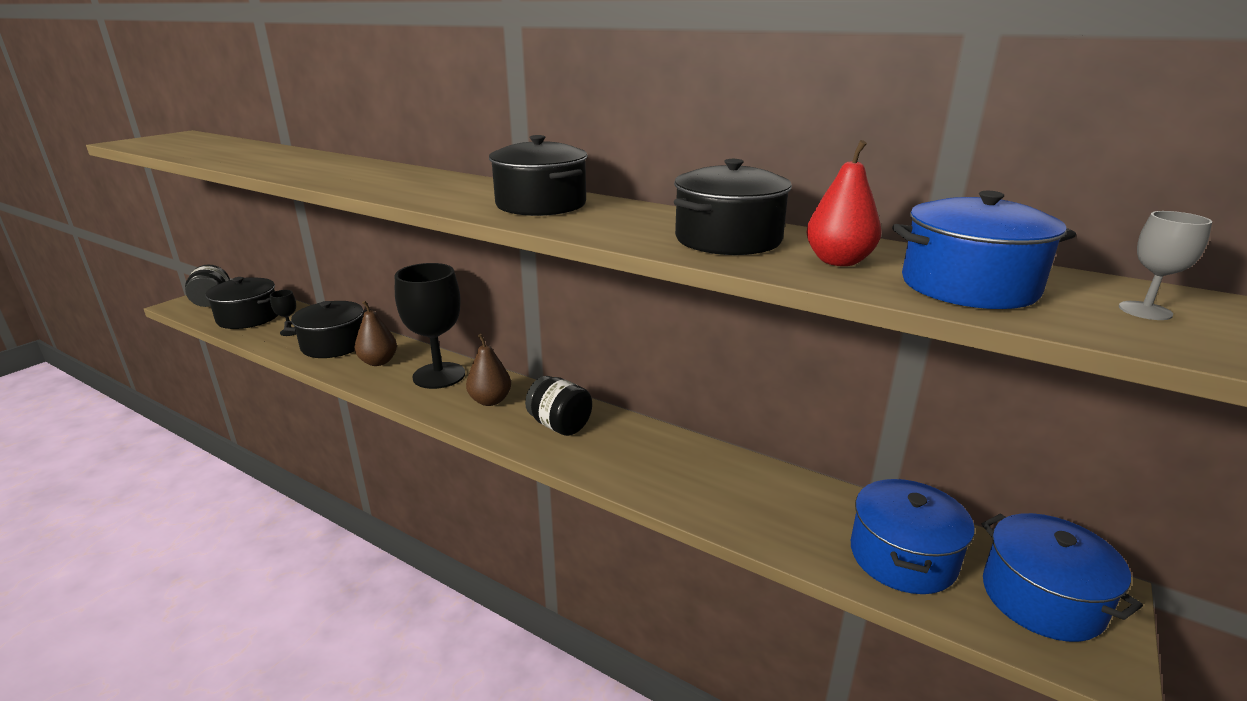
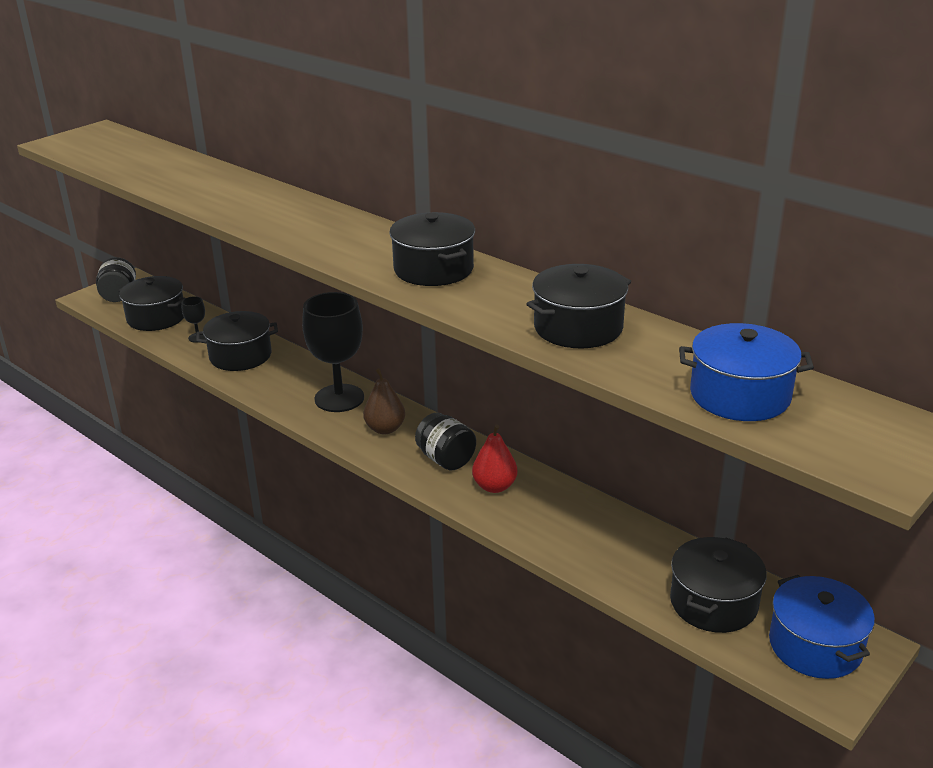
camera: 10 degrees right, 5 degrees up
brown pear [355,301,397,366] -> none
red pear [807,140,882,266] -> red pear moved to [472,424,518,493]
blue pot [851,479,975,594] -> black pot [670,537,767,633]
grey goblet [1119,211,1212,320] -> none

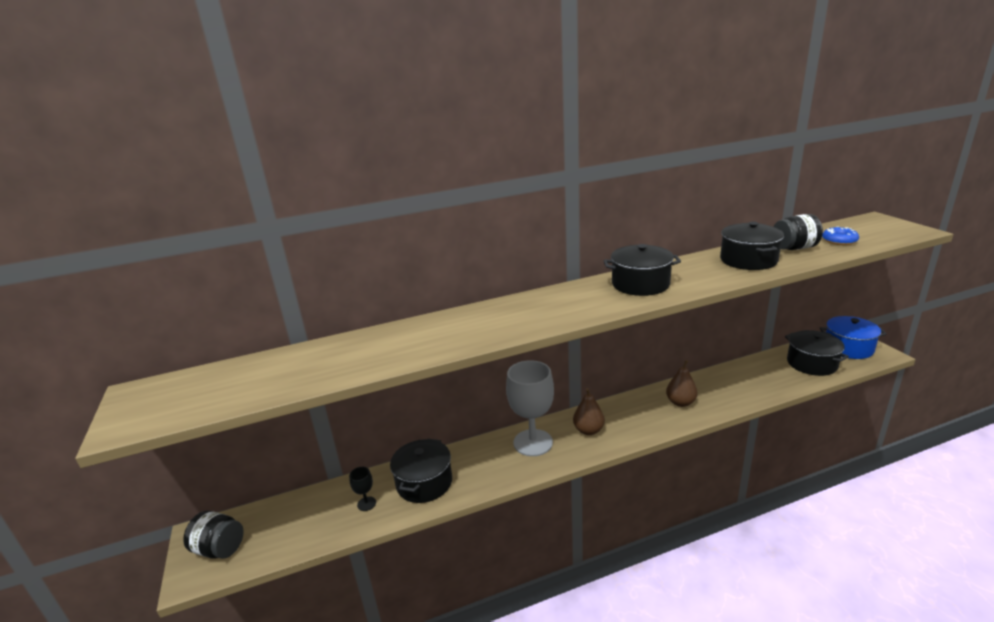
camera: 60 degrees left, 5 degrees down
black pot [118,276,185,331] -> none
black goblet [302,292,364,412] -> grey goblet [506,360,554,456]
black jar [415,413,476,470] -> black jar moved to [774,214,823,250]
red pear [472,424,518,493] -> brown pear [666,360,698,407]
blue pot [679,323,814,421] -> blue donut [822,226,859,245]

